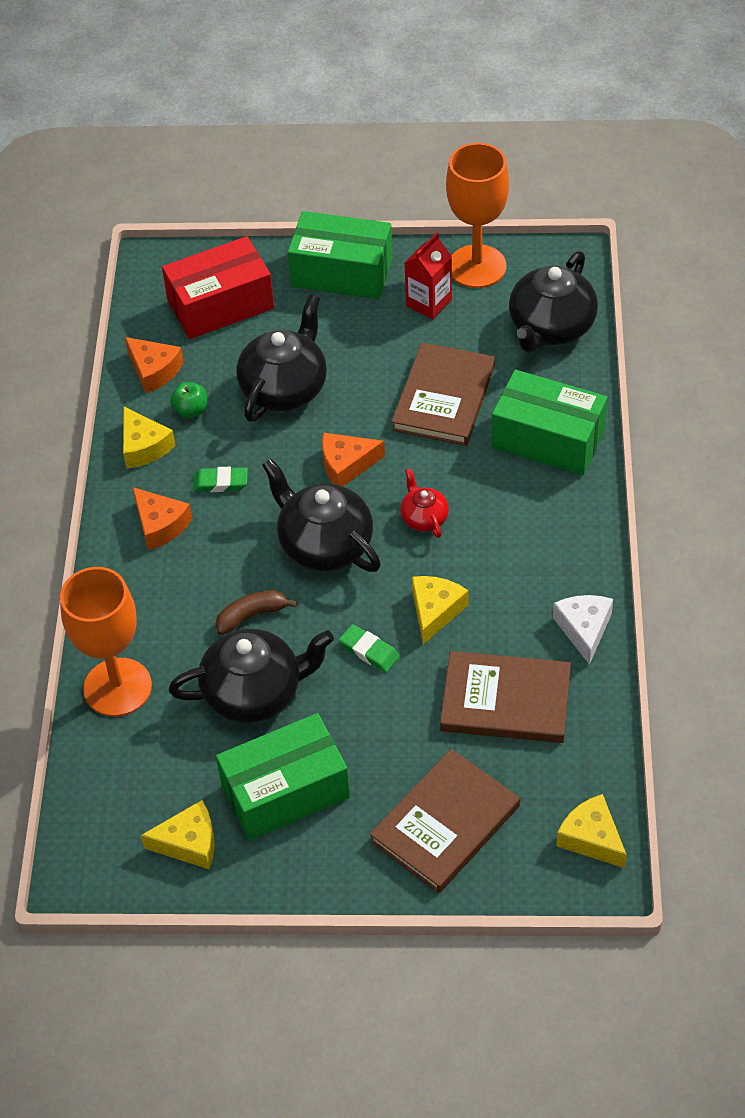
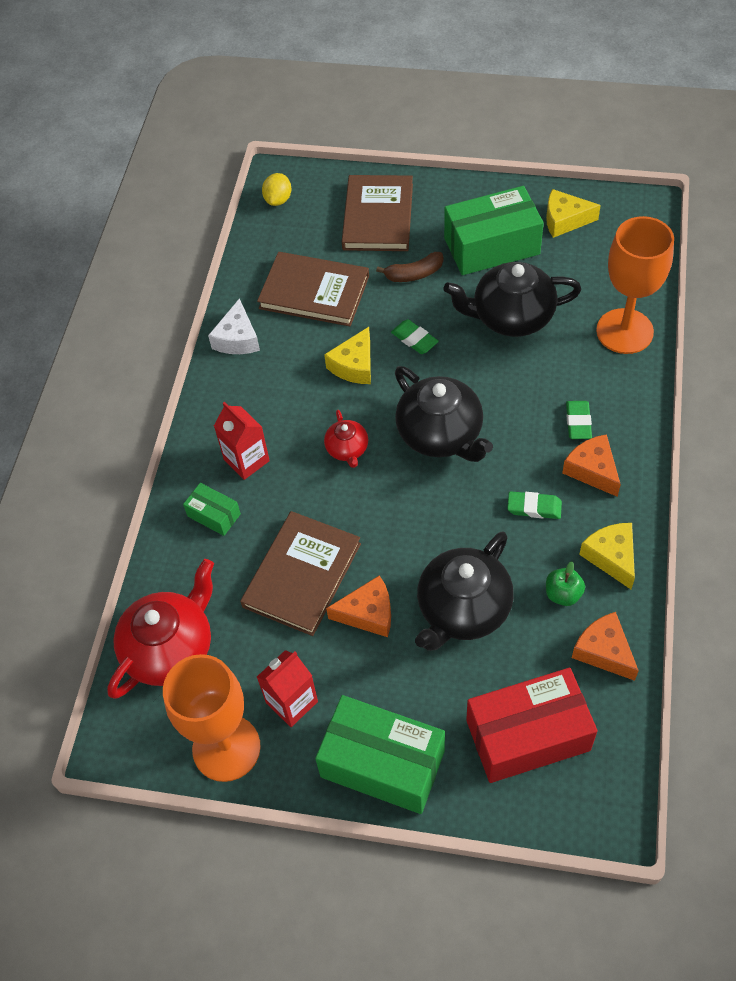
camera: 170 degrees left, 5 degrees up
brown banana [215,590,297,635] -> brown banana moved to [376,252,444,282]
orange cheese [322,433,385,486] -> orange cheese moved to [326,575,391,637]
brown book [370,749,520,893] -> brown book turned 45 degrees counterclockwise [342,175,413,251]
green box [491,370,608,475] -> green box [183,483,241,536], size x0.48
black teapot [509,251,598,352] -> red teapot [107,559,214,699]
yellow cheese [556,794,627,868] -> yellow lemon [262,173,291,206]
none -> red carton [214,402,270,480]
none -> green eraser [566,401,592,439]

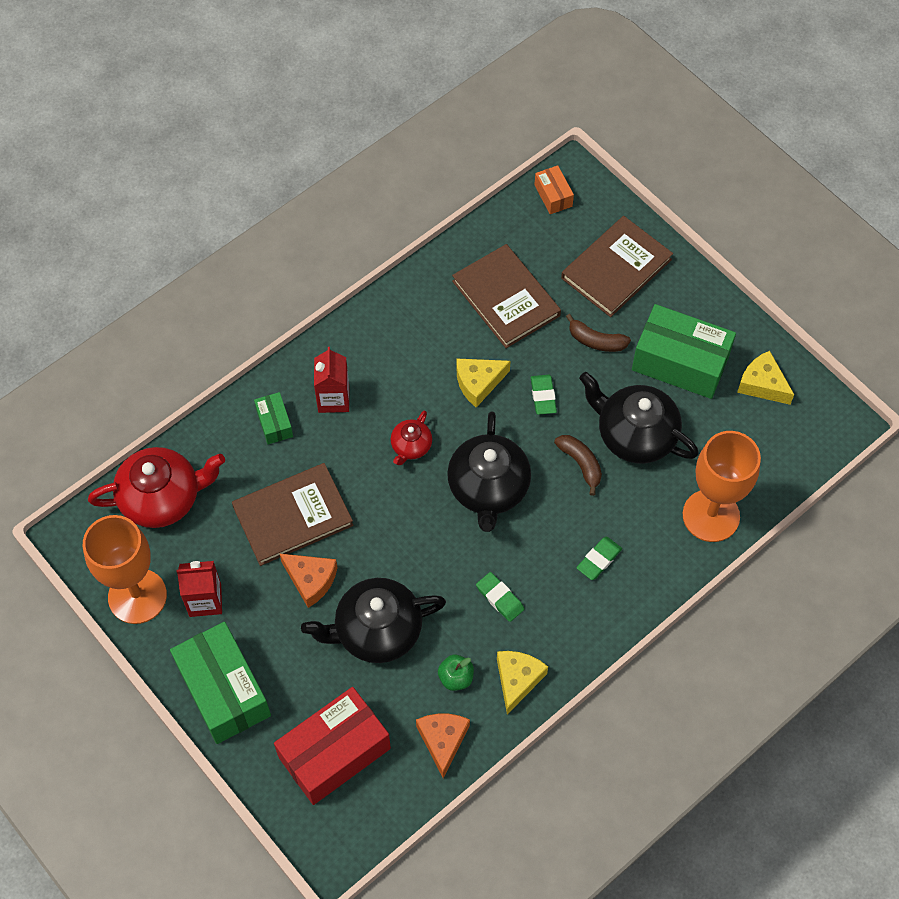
camera: 35 degrees right, 5 degrees up
white cheese [208,298,260,354] -> none
yellow lemon [262,173,291,206] -> orange box [534,165,574,214]
red box [466,668,598,783] -> red box turned 60 degrees counterclockwise [274,687,391,805]
orange cheese [562,434,621,497] -> none
none -> brown banana [554,435,602,496]

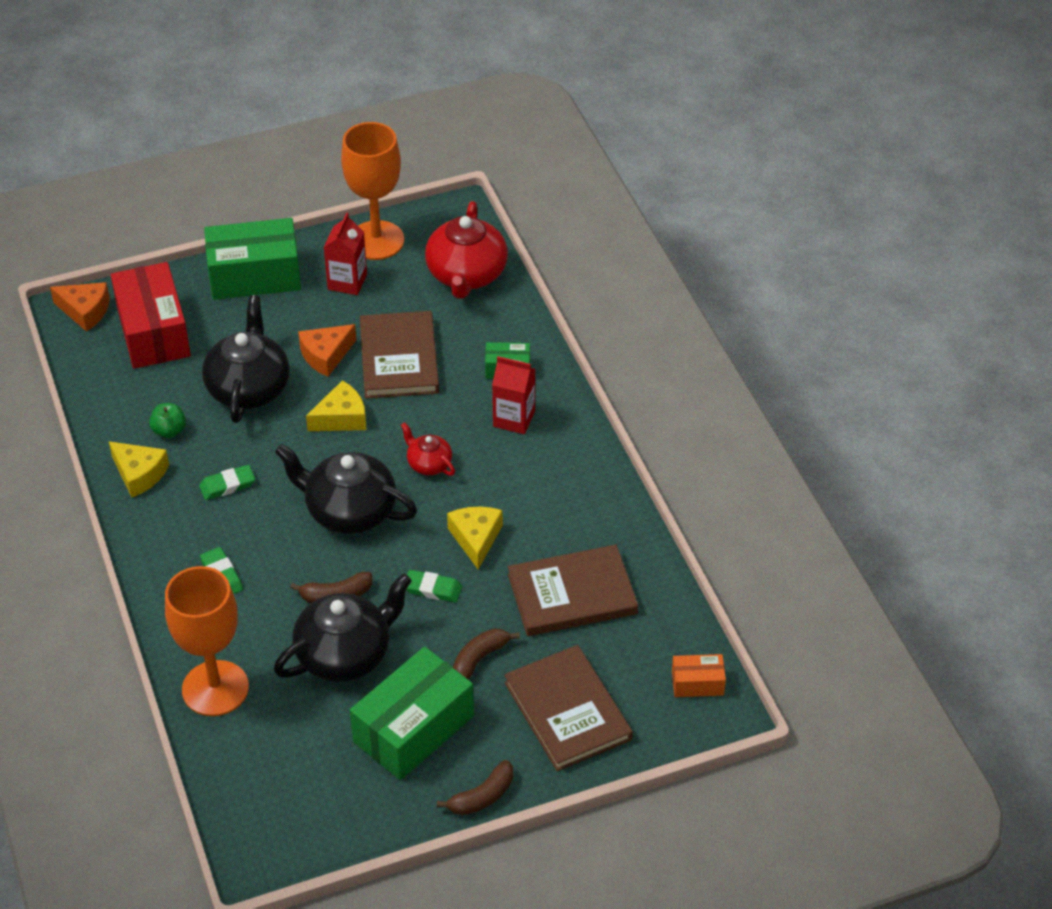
camera: 110 degrees right, 15 degrees down
orange cheese [416,714,470,778] -> orange cheese moved to [50,282,110,332]
yellow cheese [737,351,794,405] -> yellow cheese moved to [306,380,367,431]
none -> brown banana [437,760,513,815]

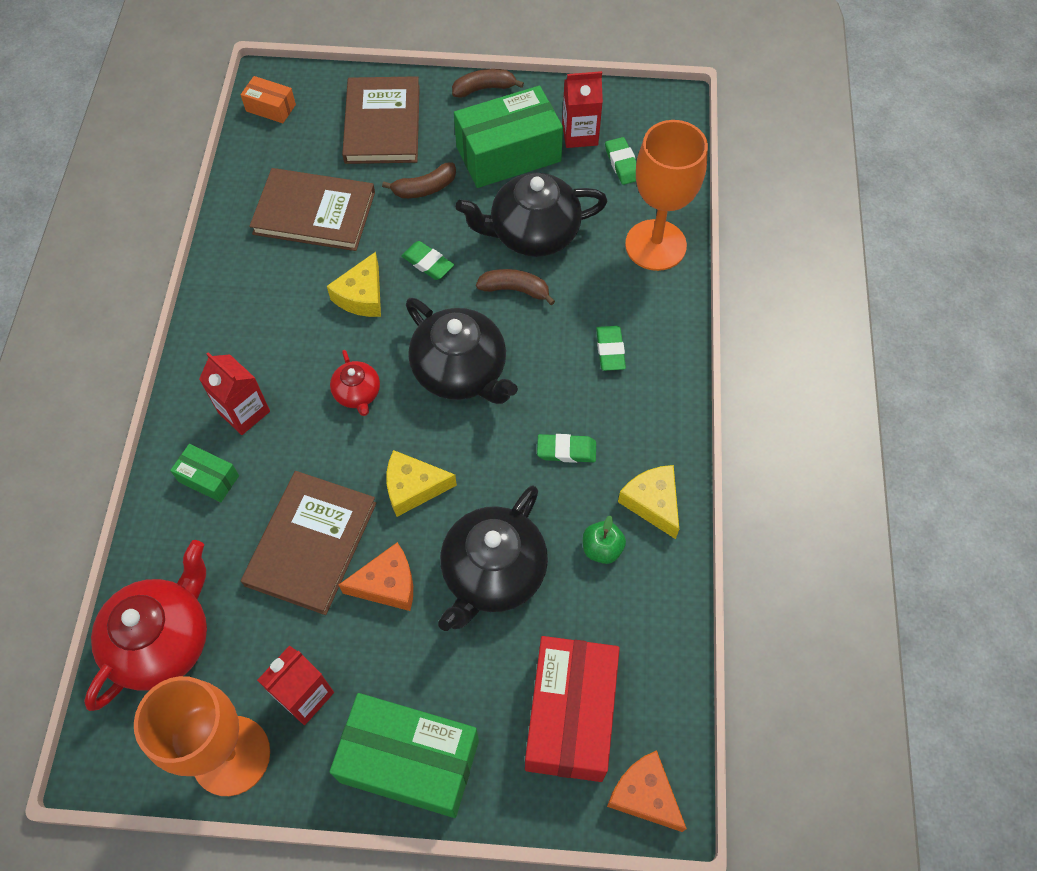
camera: 155 degrees left, 15 degrees up
none -> red carton [562,71,603,148]
none -> green eraser [605,137,636,185]

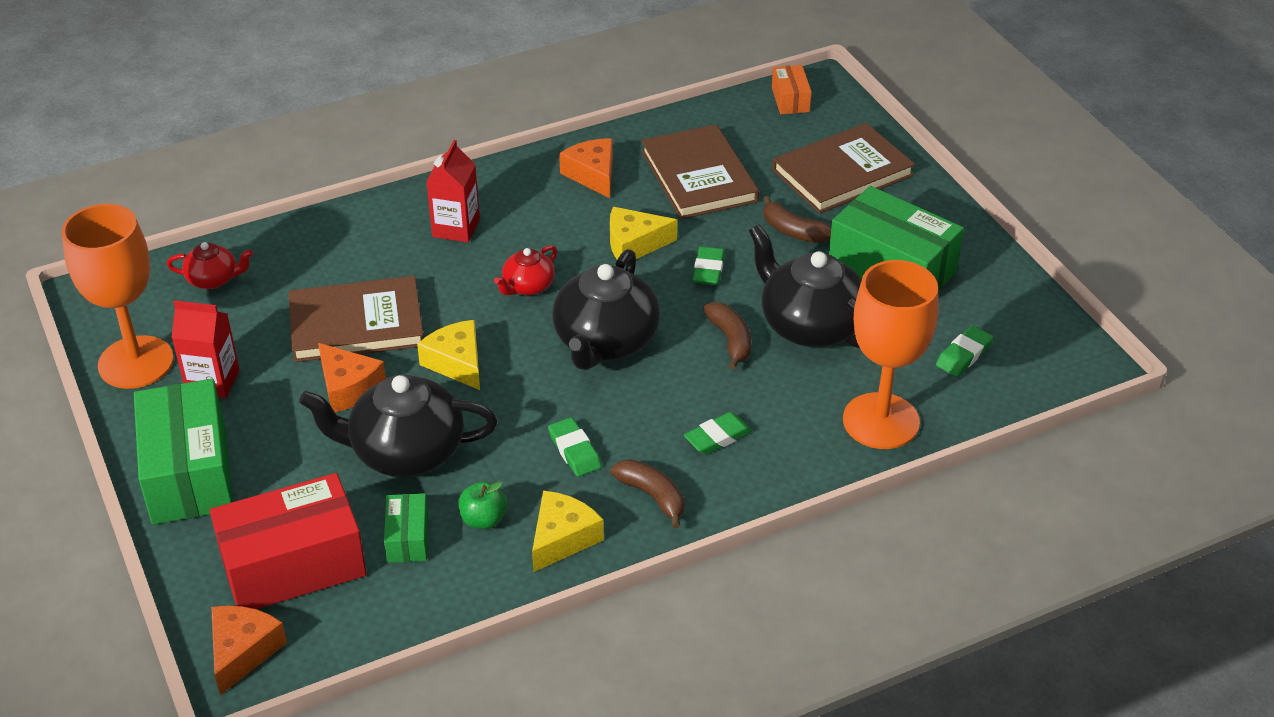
camera: 60 degrees right, 20 degrees down
red teapot [84,540,207,711] -> red teapot [167,242,253,289], size x0.51
green box [170,444,239,502] -> green box moved to [384,493,428,563]
brown banana [452,69,524,98] -> brown banana moved to [611,459,684,528]
red carton [562,71,603,148] -> none
none -> orange cheese [559,138,613,198]

